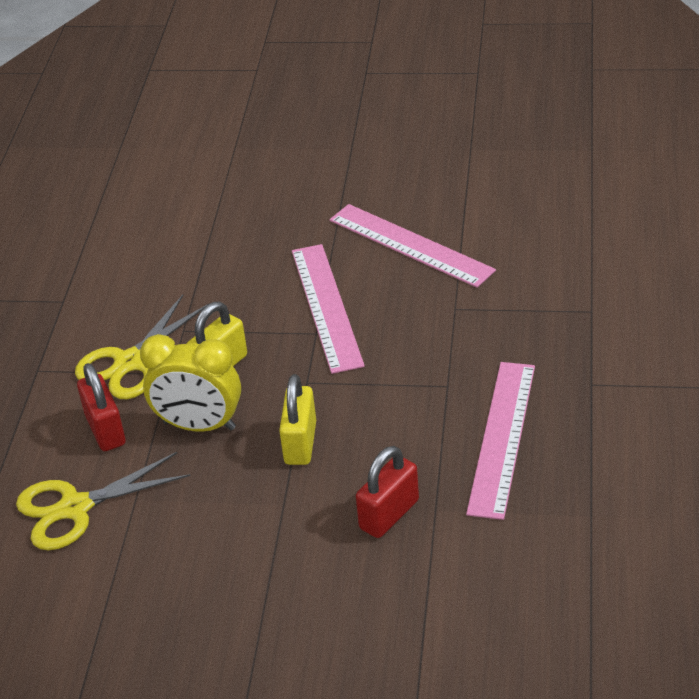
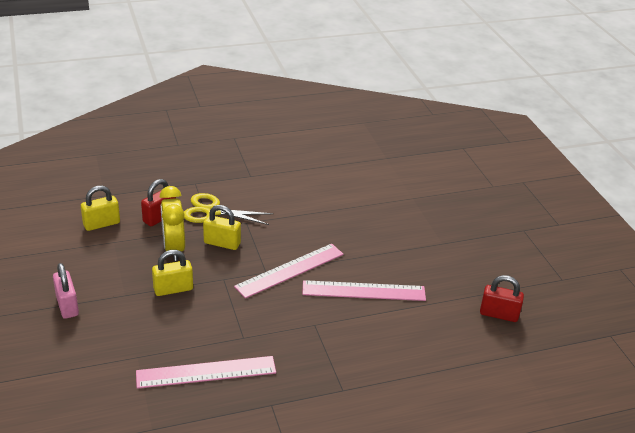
camera: 60 degrees right, 5 degrees down
yellow scissors [16,452,190,550] -> yellow padlock [81,186,120,231]
pink ruler [329,204,496,288] -> pink ruler turned 75 degrees clockwise [302,280,426,301]
red padlock [356,446,419,538] -> red padlock moved to [480,275,524,322]
none -> pink padlock [53,263,79,319]

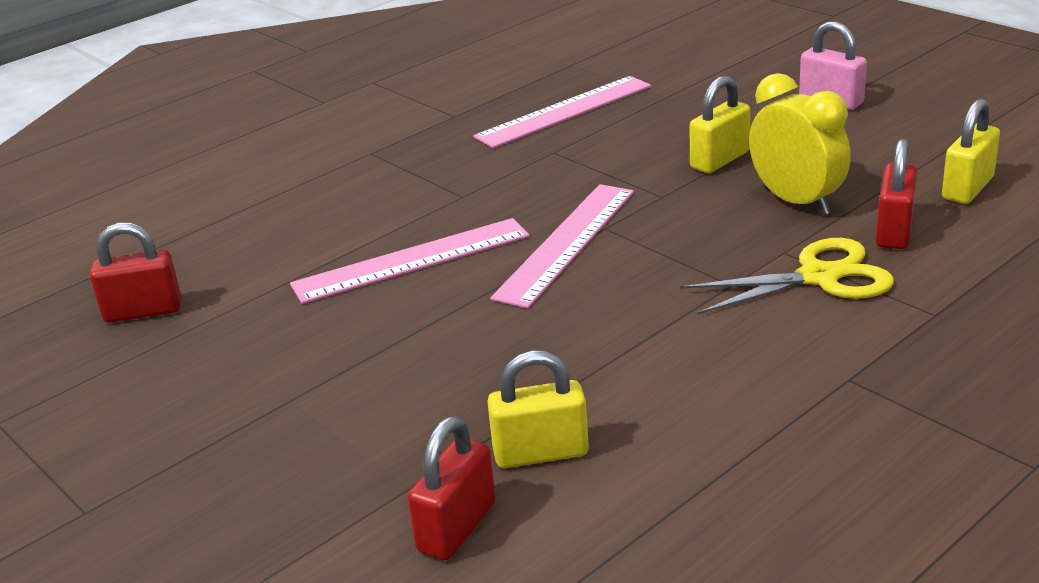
camera: 160 degrees right, 5 degrees down
yellow padlock [203,205,241,250] -> yellow padlock moved to [487,351,589,468]
none -> red padlock [408,416,496,560]

